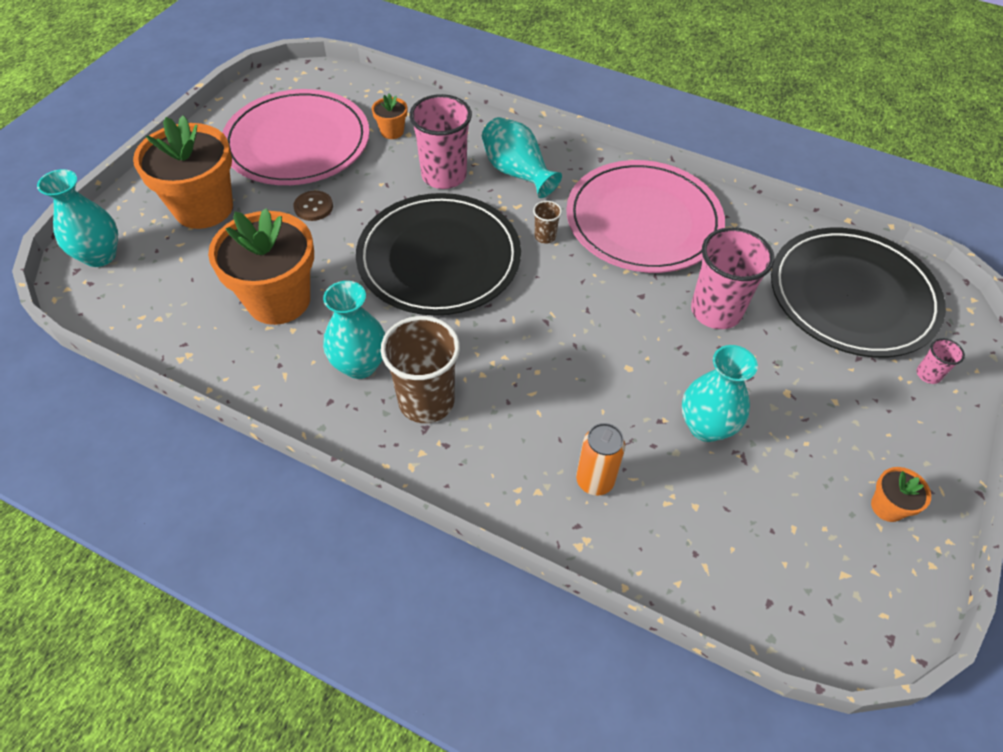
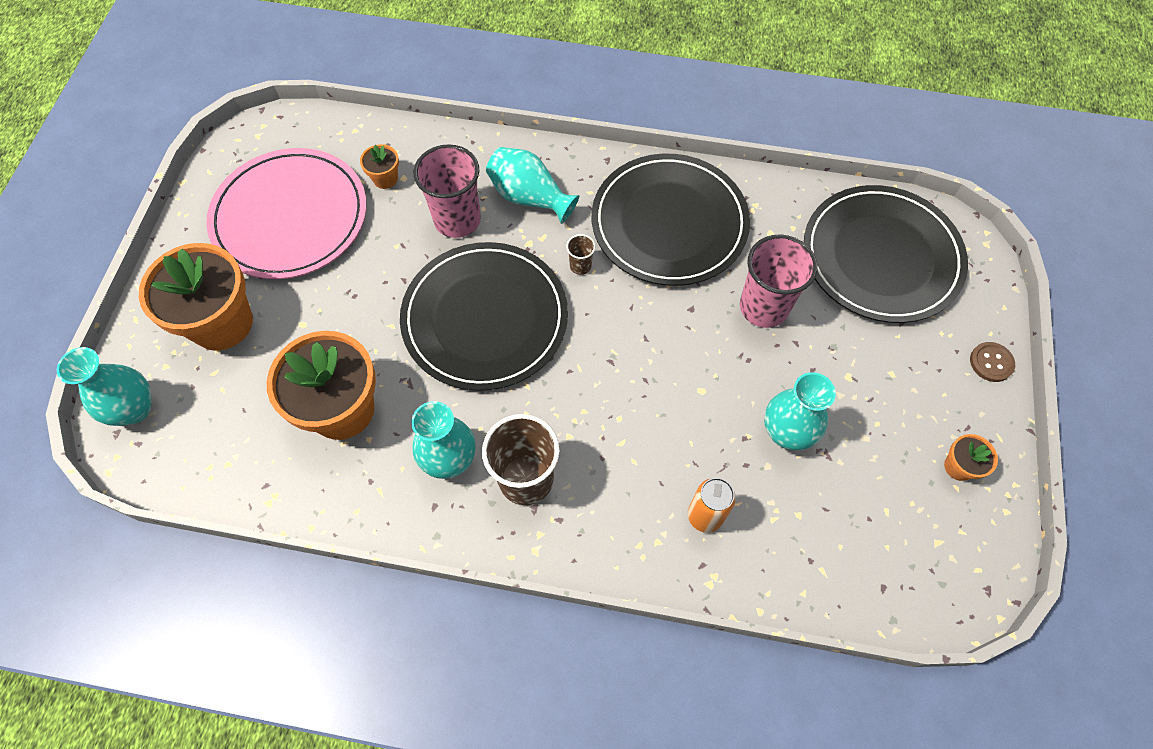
camera: 15 degrees left, 10 degrees up
brown button [293,191,333,221] -> brown button moved to [970,342,1015,382]
pink plate [566,160,725,273] -> black plate [592,154,750,286]
pink cup [917,338,965,384] -> none

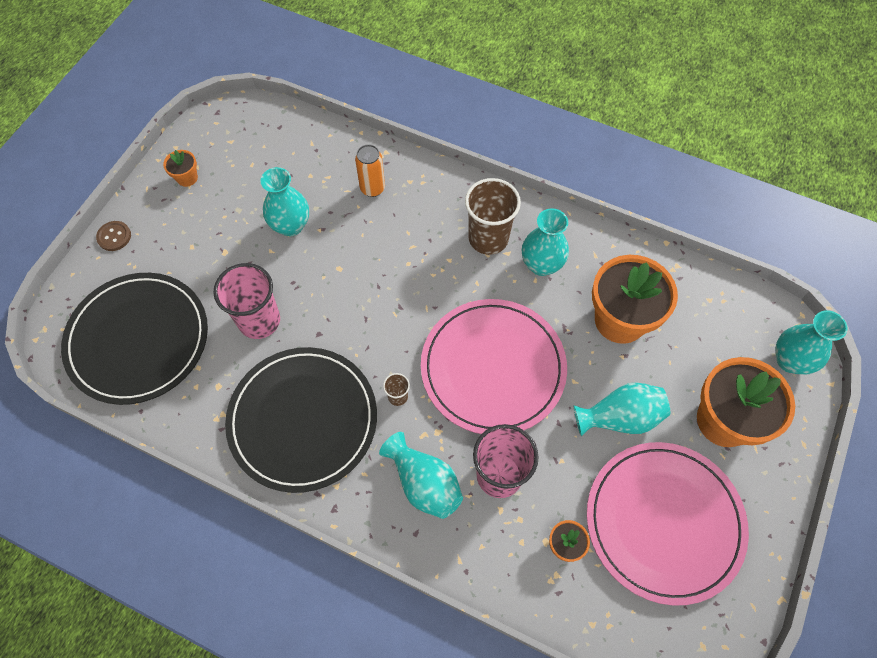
camera: 165 degrees left, 0 degrees up
black plate [400,242,568,391] -> pink plate [421,299,567,434]
none -> turquoise vase [574,382,670,436]

